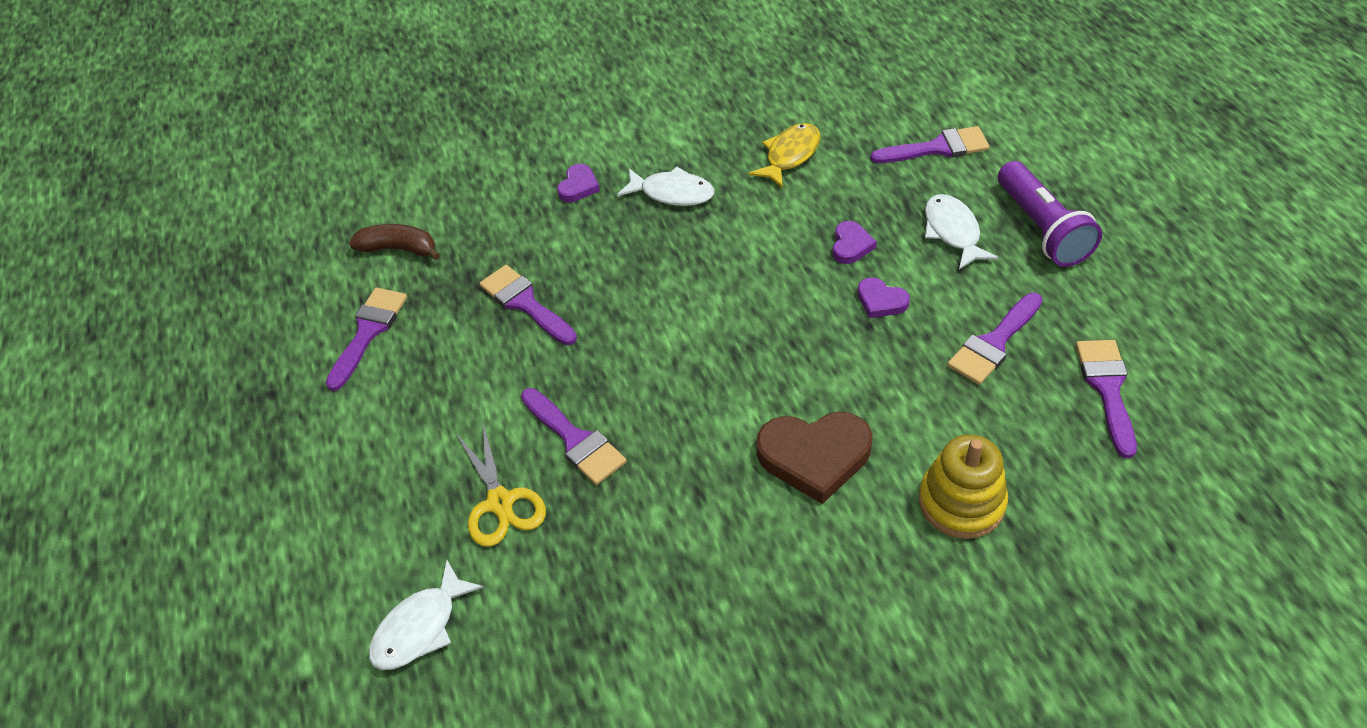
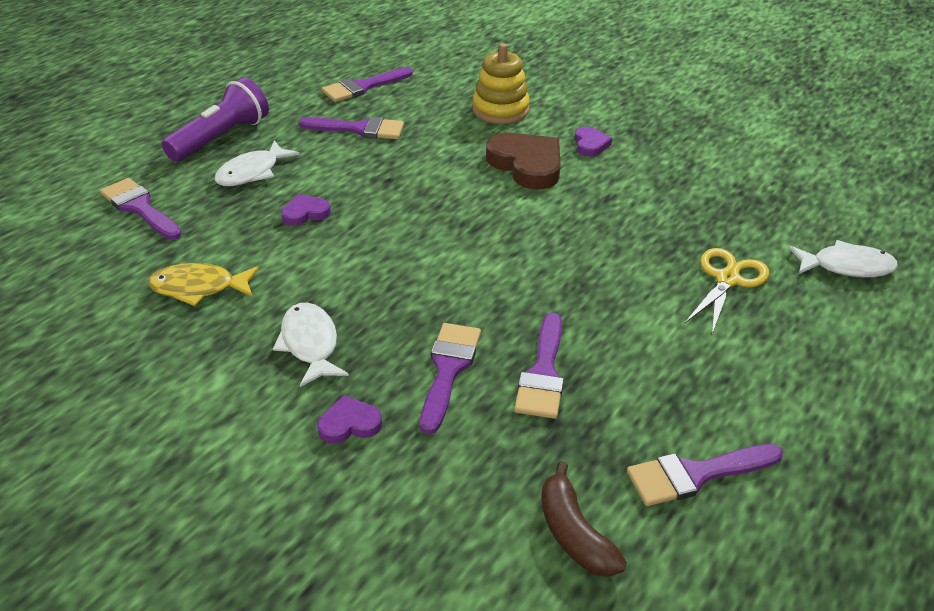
camera: 130 degrees left, 10 degrees down
purple brush [521,388,626,485] -> purple brush moved to [420,323,481,434]
purple heart [857,277,910,318] -> purple heart moved to [575,127,612,157]

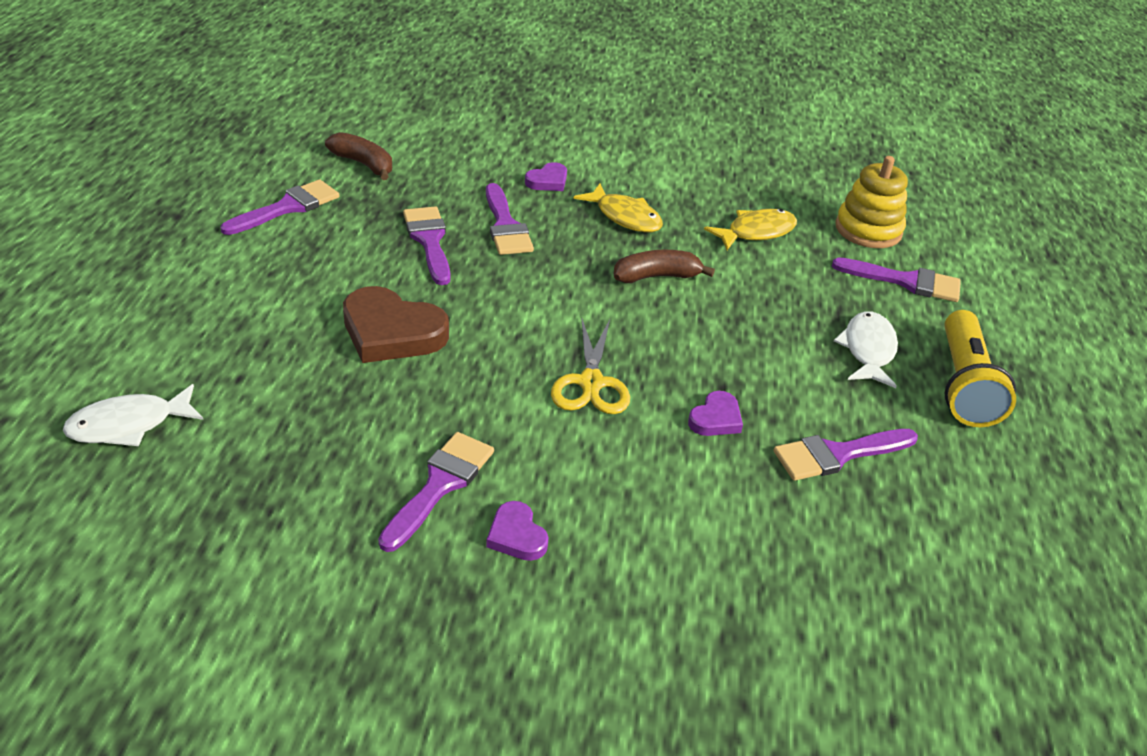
camera: 150 degrees right, 0 degrees up
purple flashlight [162,77,269,162] -> yellow flashlight [944,310,1016,427]
white fish [273,303,349,387] -> yellow fish [574,184,663,232]
purple heart [281,194,331,226] -> purple heart moved to [688,391,743,436]
purple brush [322,67,413,102] -> purple brush moved to [378,432,494,552]
yellow stacking toy [472,43,530,124] -> yellow stacking toy moved to [835,156,908,248]
brown heart [486,133,561,189] -> brown heart moved to [343,286,449,363]
yellow scissors [684,248,769,333] -> yellow scissors moved to [551,318,630,414]
none -> brown banana [614,250,715,283]

